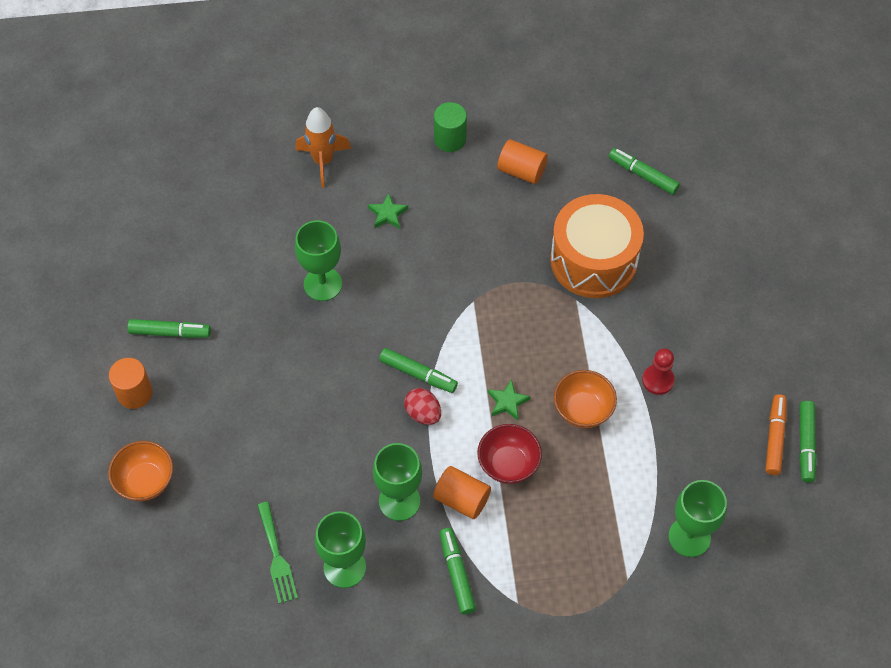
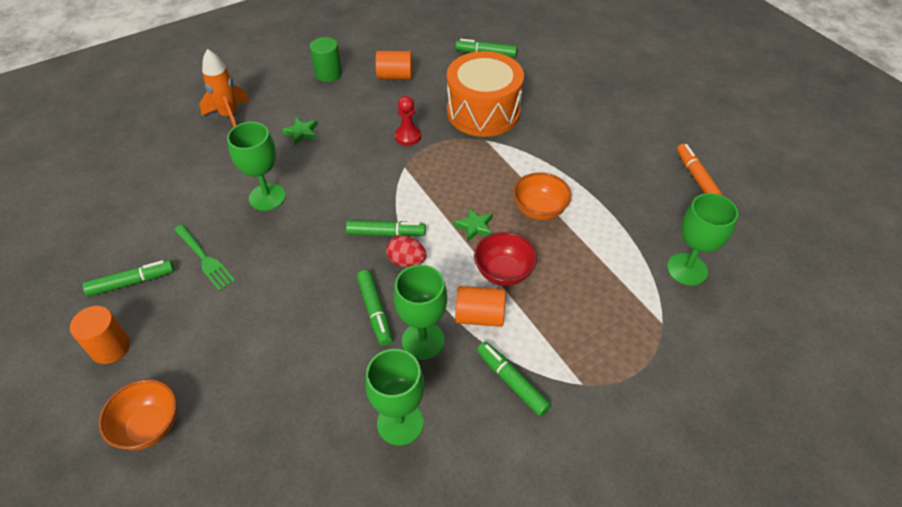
camera: 25 degrees left, 10 degrees down
green fork [257,502,298,604] -> green fork moved to [174,224,235,291]
red pawn [642,349,675,395] -> red pawn moved to [395,96,421,146]
green marker [799,401,817,483] -> green marker moved to [357,270,392,346]

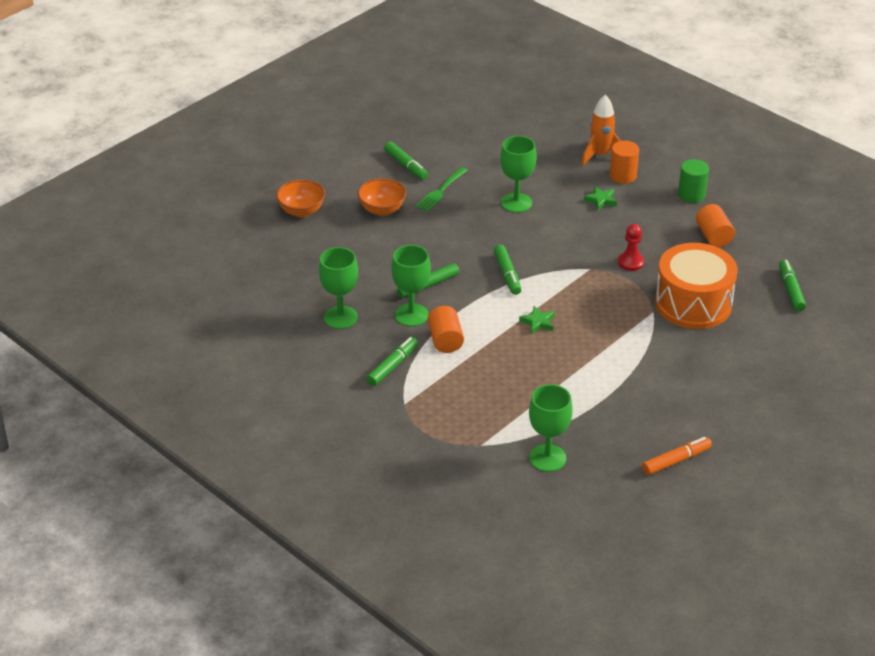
camera: 75 degrees right, 10 degrees down
orange cylinder [70,306,130,364] -> orange cylinder moved to [610,141,639,184]
red egg [386,235,427,268] -> none
red bowl [474,232,537,286] -> none
orange bowl [513,172,572,220] -> orange bowl moved to [358,178,406,216]

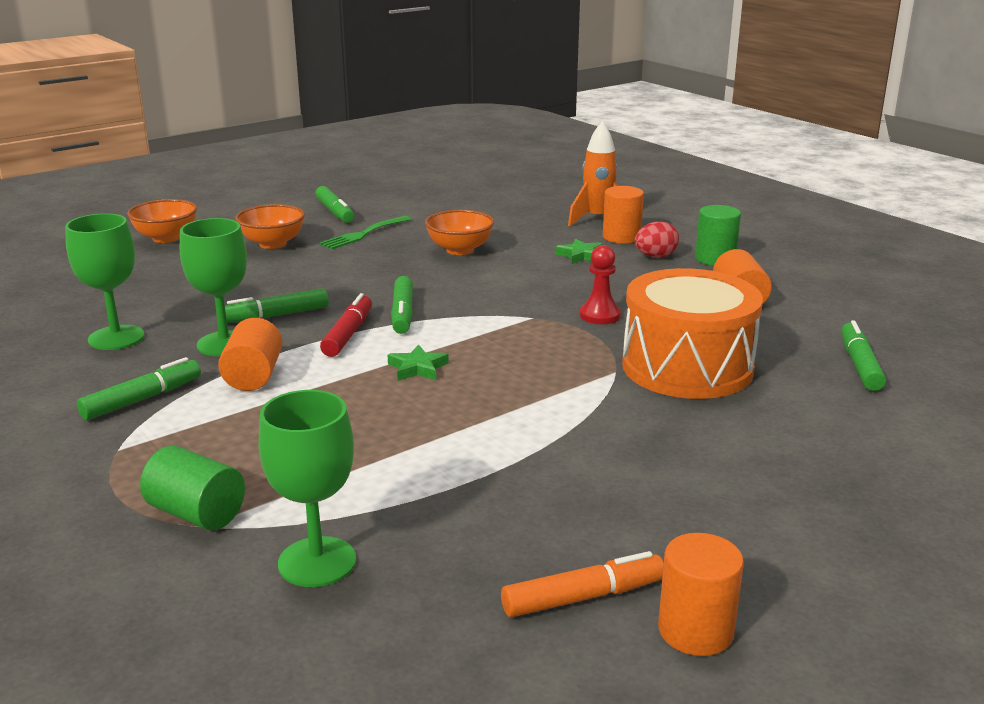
camera: 10 degrees right, 15 degrees down
green goblet [500,136,537,213] -> orange bowl [425,210,494,255]
none -> green cylinder [140,446,245,530]
none -> red marker [320,293,372,357]
none -> red egg [635,221,679,258]
none -> orange cylinder [658,533,744,656]

